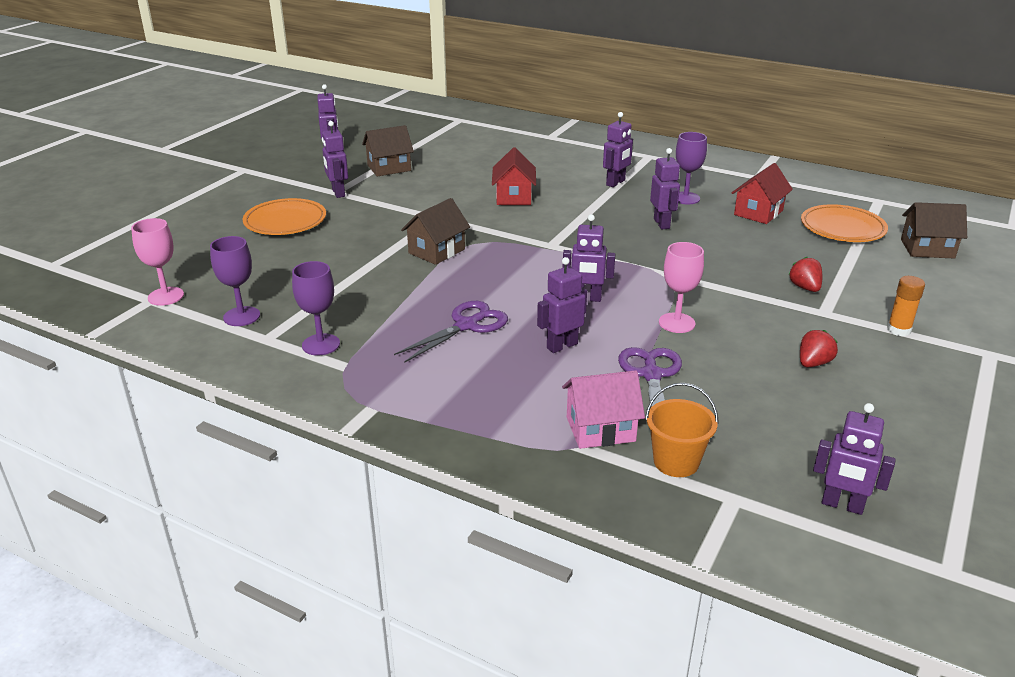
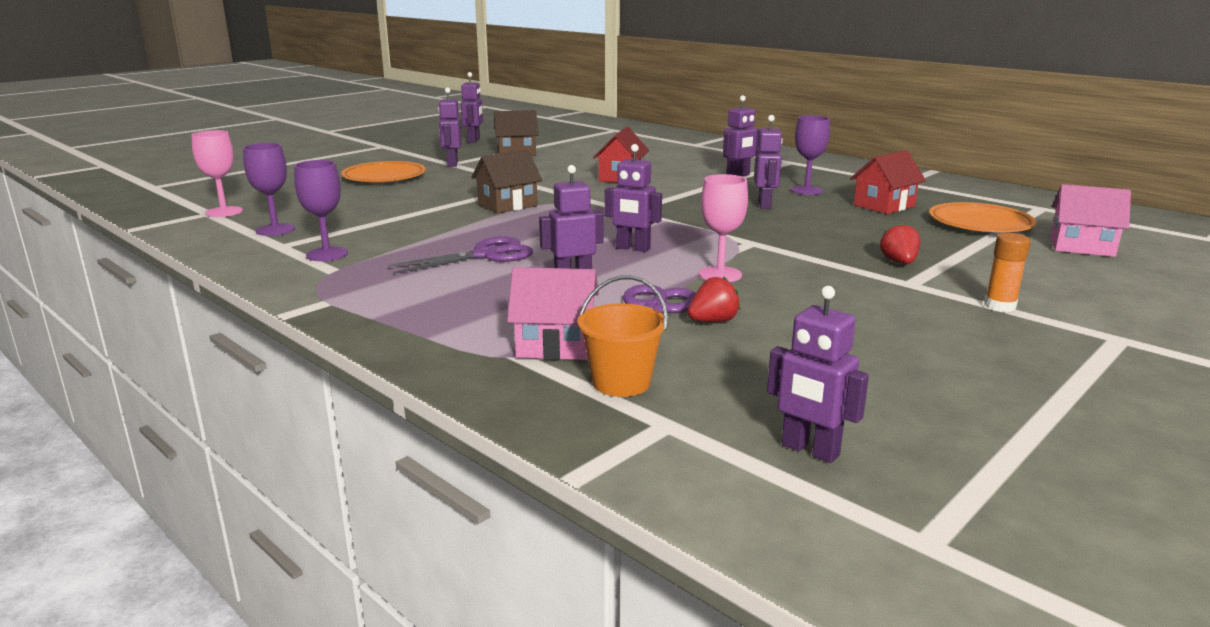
camera: 15 degrees right, 10 degrees down
red strawberry [800,330,838,367] -> red strawberry moved to [688,277,740,322]
brown house [901,202,967,259] -> pink house [1050,184,1131,257]

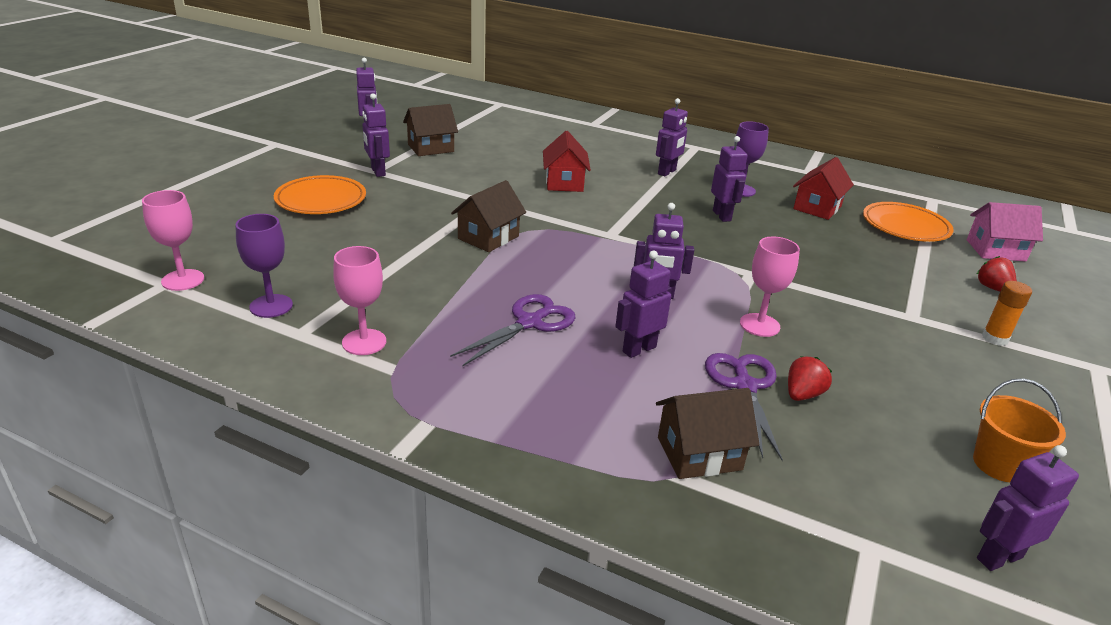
camera: 20 degrees left, 10 degrees up
purple goblet [294,160,348,261] -> pink goblet [333,246,386,355]
pink house [507,267,599,360] -> brown house [656,388,760,479]
orange bucket [577,275,668,397] -> orange bucket moved to [973,378,1066,482]
purple robot [767,286,869,463] -> purple robot turned 135 degrees clockwise [977,445,1079,571]
red strawberry [880,223,921,264] -> red strawberry moved to [977,256,1017,292]

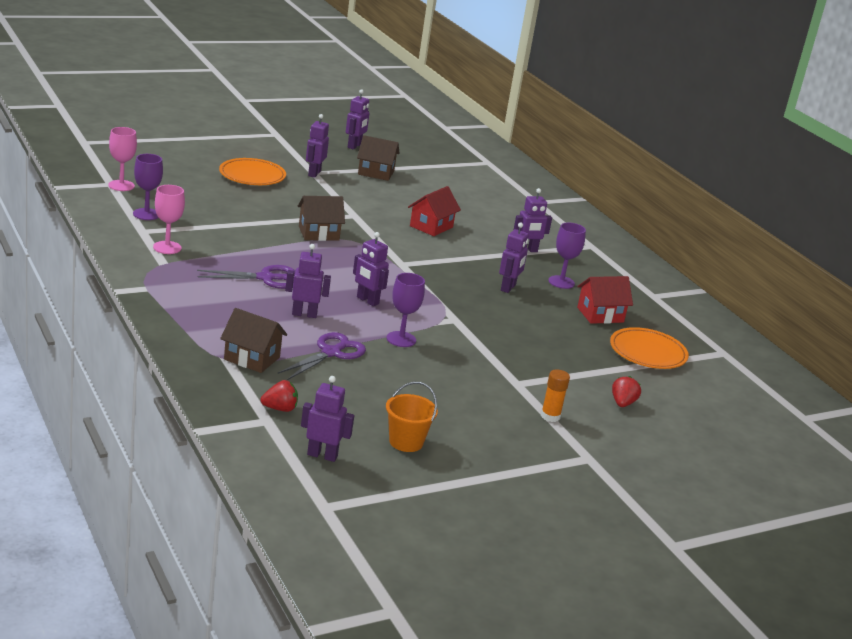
camera: 35 degrees right, 5 degrees down
pink goblet [740,237,800,337] -> purple goblet [386,273,425,347]
red strawberry [788,356,832,401] -> red strawberry moved to [261,380,298,412]
pink house [967,202,1043,262] -> none

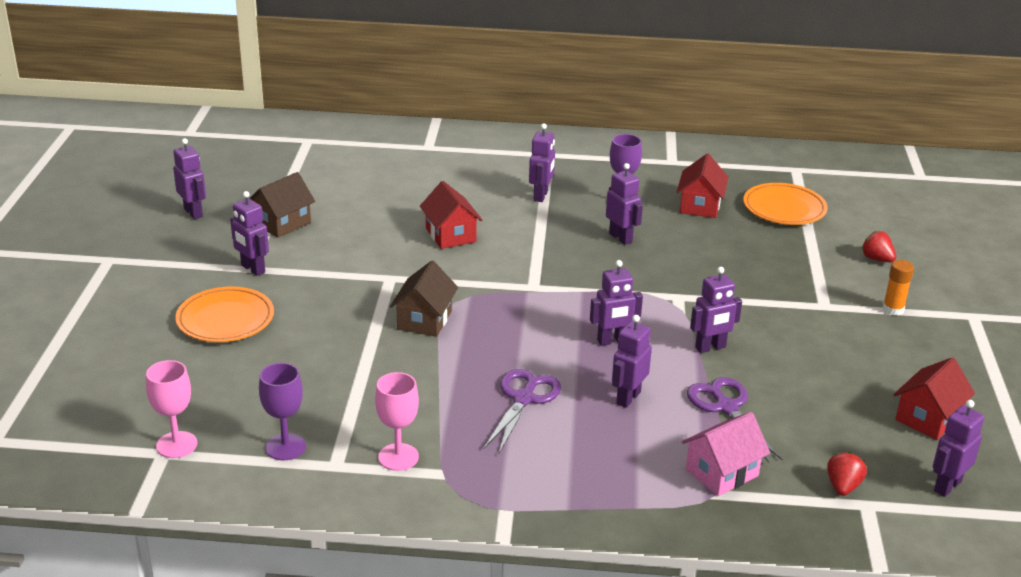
camera: 55 degrees left, 5 degrees up
brown house [220,308,287,373] -> pink house [682,412,770,496]
purple goblet [386,273,425,347] -> purple robot [690,267,742,353]
orange bucket [386,382,438,452] -> red house [893,357,975,440]

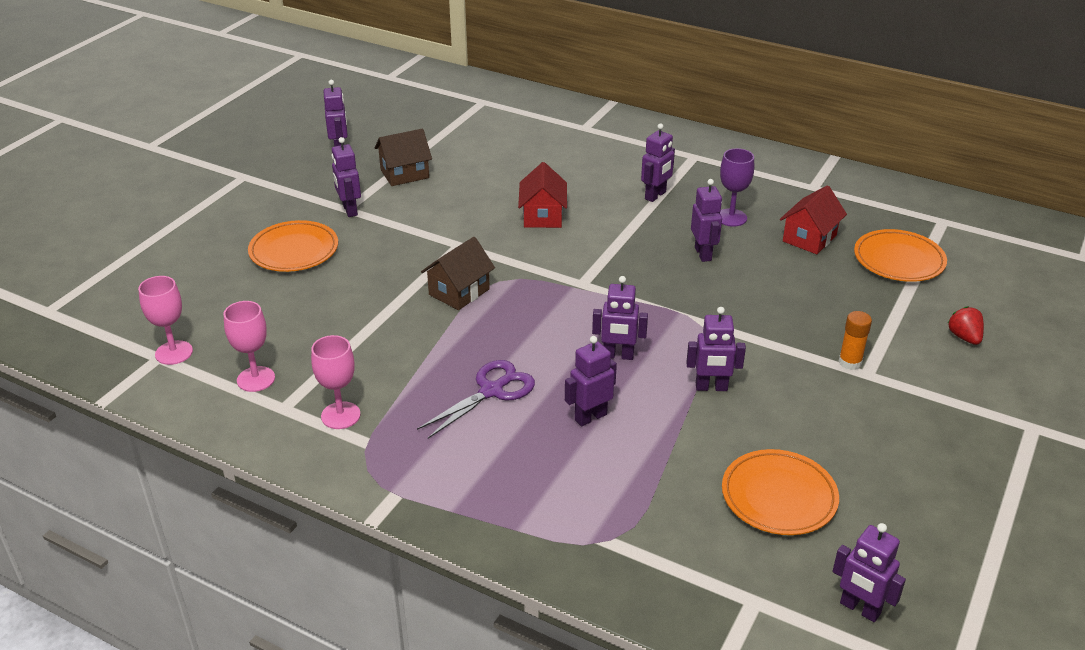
camera: 25 degrees right, 5 degrees up
purple goblet [259,363,306,461] -> pink goblet [224,301,275,392]
pink house [682,412,770,496] -> none
purple scissors [687,377,783,463] -> none
red strawberry [827,452,867,496] -> none
orange glue stick [882,260,914,316] -> orange glue stick moved to [838,311,872,370]
red house [893,357,975,440] -> none
purple robot [933,400,984,497] -> purple robot turned 120 degrees counterclockwise [833,523,906,622]
none -> orange plate [722,449,839,535]

